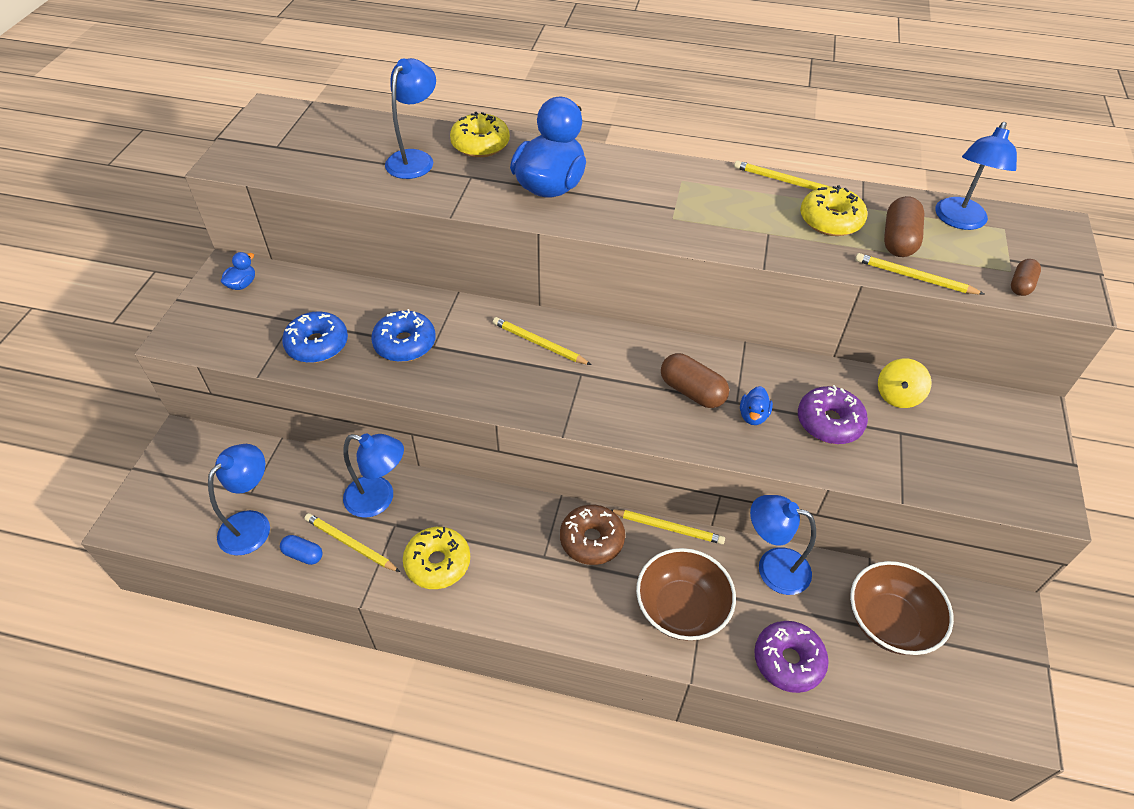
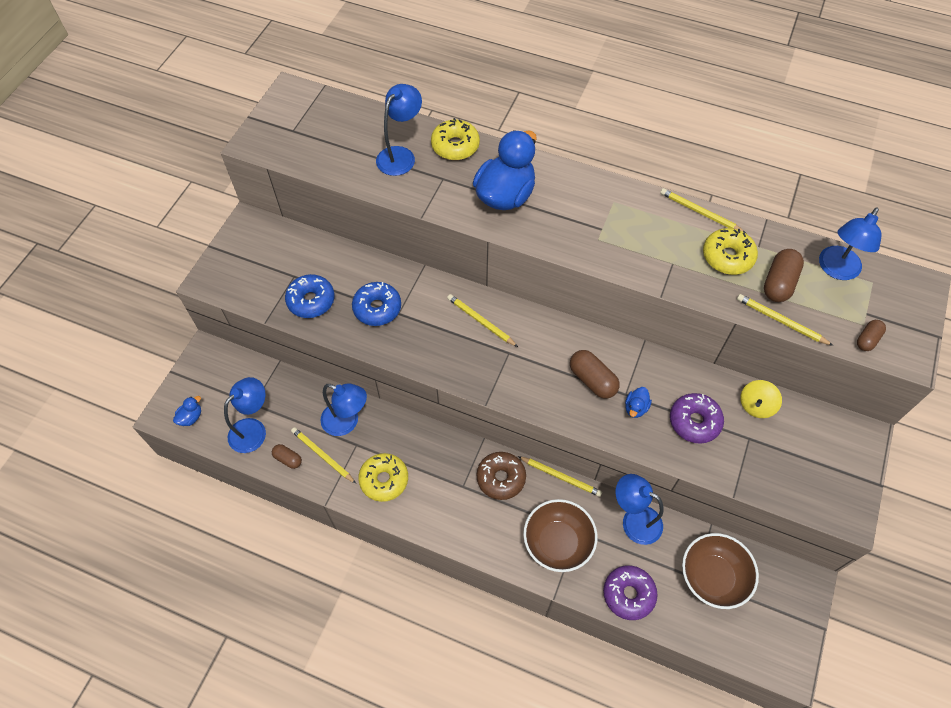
camera: 10 degrees right, 10 degrees up
blue duck [221,252,255,290] -> blue duck moved to [173,396,201,426]
blue capsule [280,535,323,565] -> brown capsule [272,444,302,469]

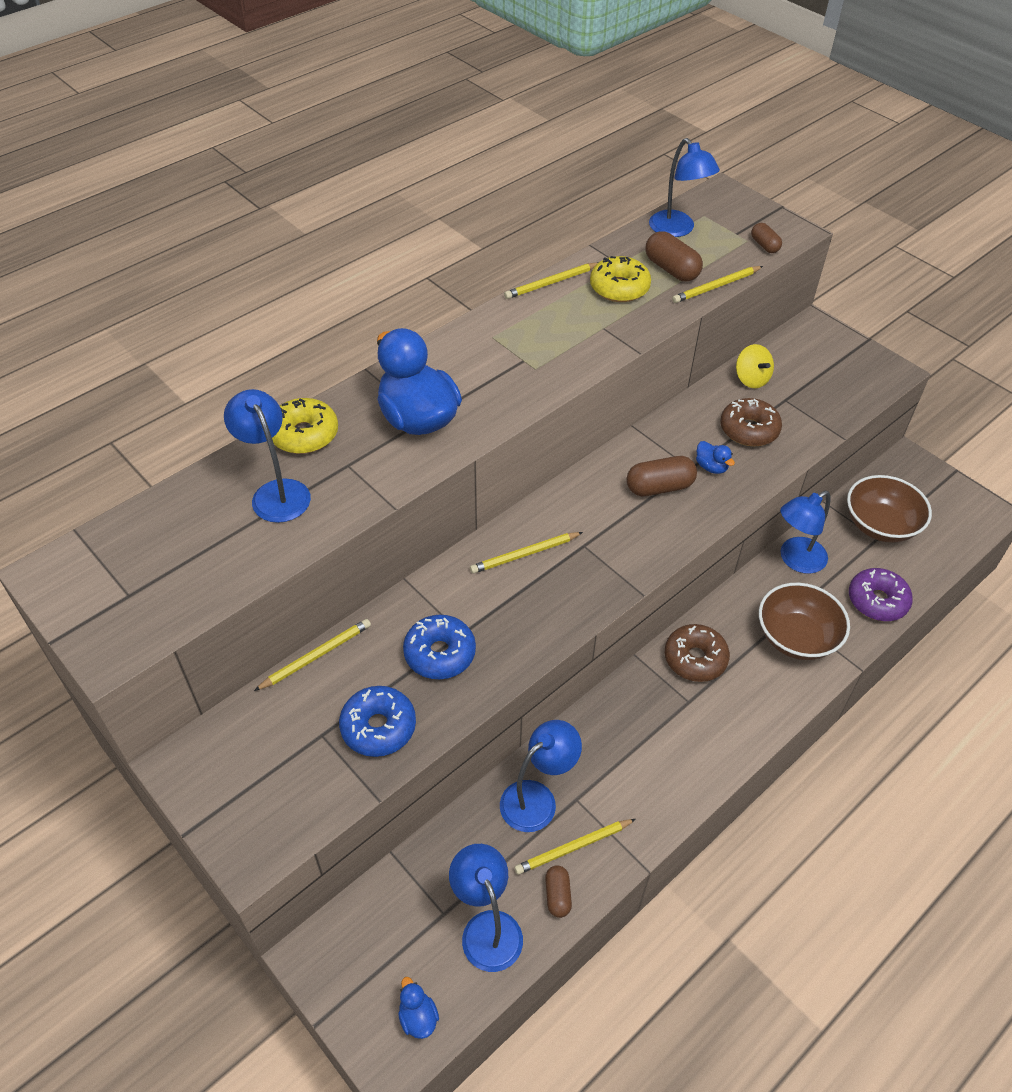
camera: 65 degrees left, 10 degrees down
brown capsule [272,444,302,469] -> brown capsule turned 60 degrees counterclockwise [545,865,572,918]
yellow donut [358,453,408,502] -> none
yellow pencil [518,456,602,497] -> yellow pencil moved to [254,619,371,691]
purple donut [670,393,724,444] -> brown donut [720,398,782,446]

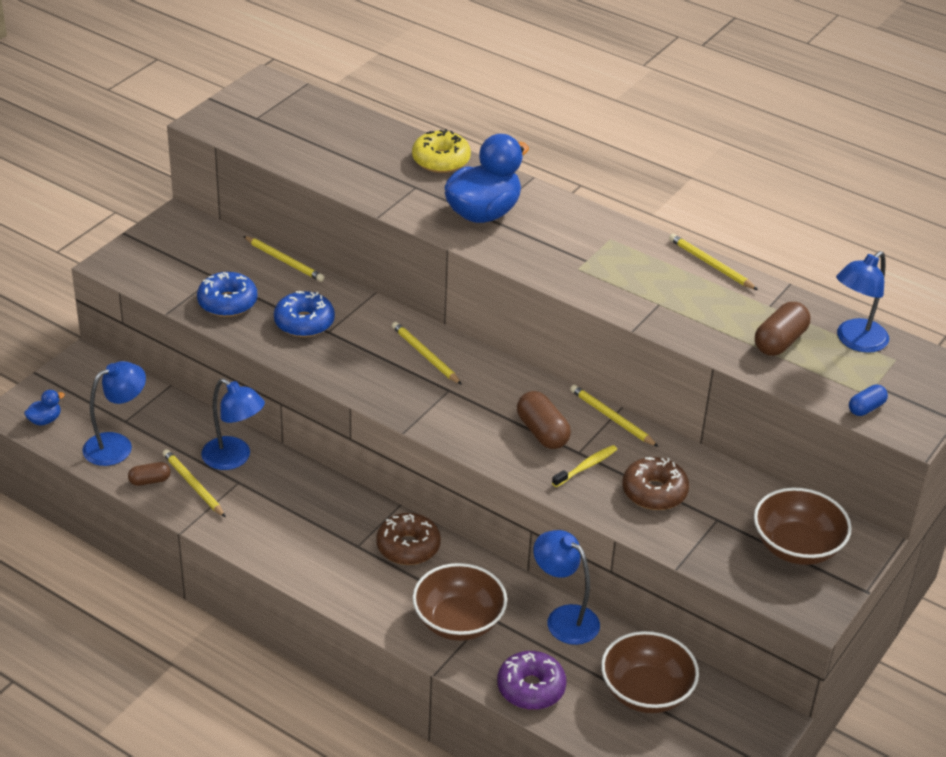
camera: 75 degrees right, 10 degrees down
blue lamp [224,389,311,523] -> none
yellow donut [590,256,651,302] -> none
yellow pencil [672,266,763,303] -> yellow pencil moved to [570,385,659,447]
blue duck [696,441,735,474] -> yellow toothbrush [552,445,617,487]
yellow spinning top [736,344,774,388] -> none
brown capsule [751,223,782,253] -> blue capsule [849,385,888,416]
none -> brown bowl [754,488,852,565]

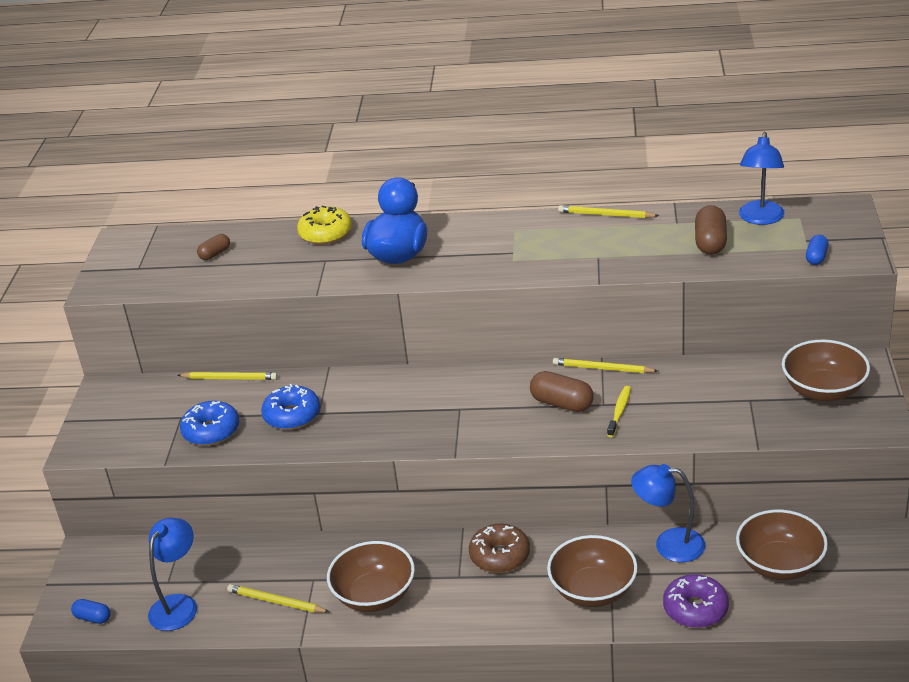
camera: 25 degrees left, 5 degrees down
blue duck [24,390,65,426] -> blue capsule [71,599,111,624]
brown capsule [128,462,171,486] -> brown capsule moved to [197,234,230,260]
blue lamp [201,378,265,470] -> none
yellow pencil [392,322,462,385] -> none
brown donut [622,457,689,510] -> none
none -> brown bowl [327,541,415,612]

